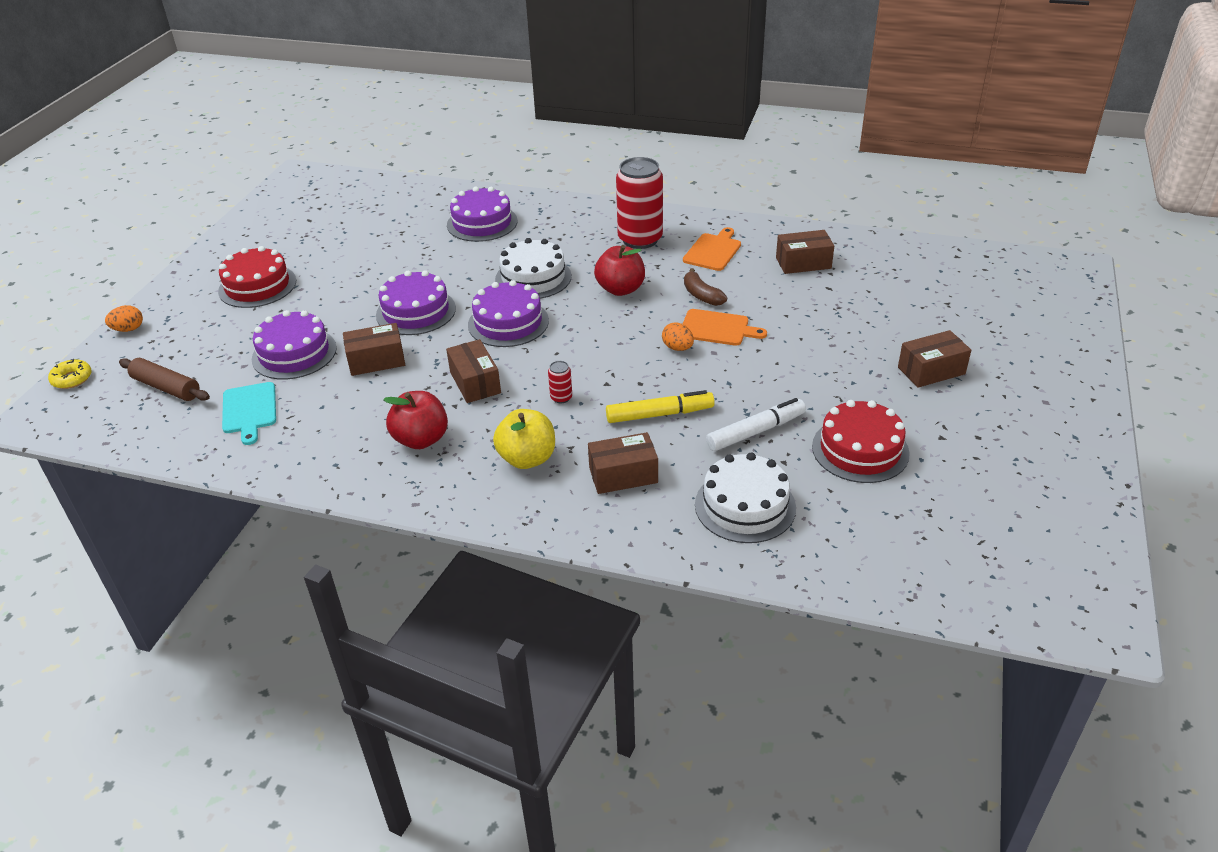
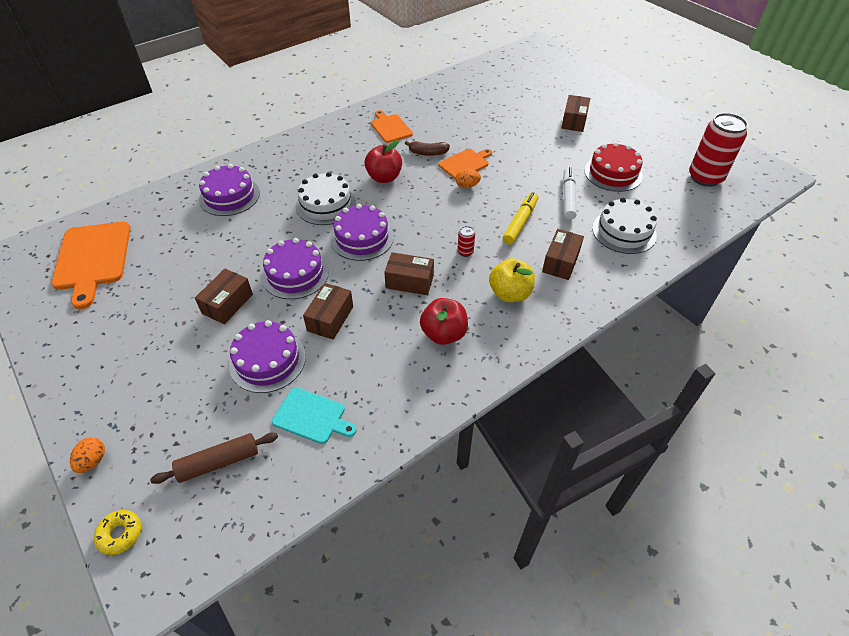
camera: 55 degrees left, 10 degrees up
red cake [218,246,296,308] -> none
red can [616,157,663,249] -> red can moved to [689,113,748,187]
brown box [776,230,834,274] -> brown box moved to [195,269,253,324]
none -> orange cutting board [51,222,131,309]

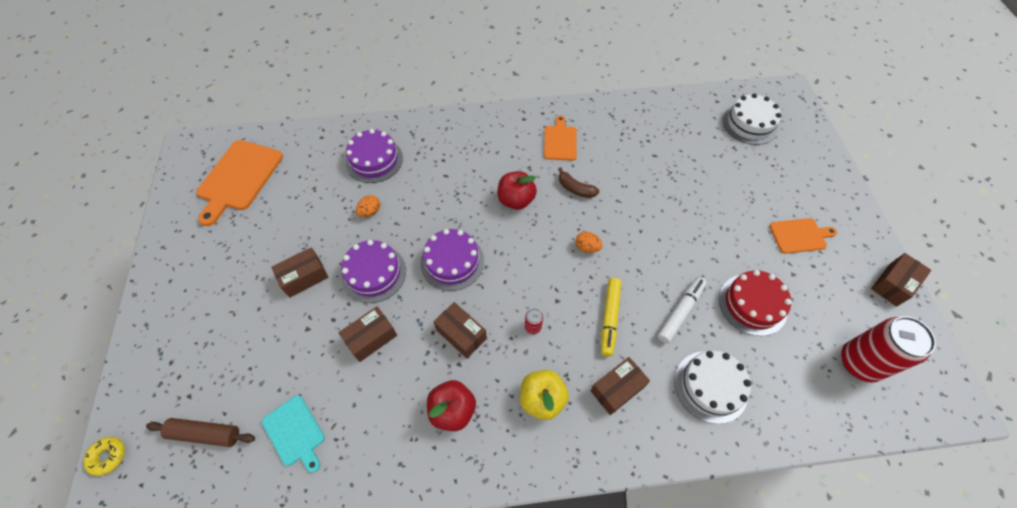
camera: 30 degrees right, 10 degrees up
orange egg [70,437,105,473] -> orange egg moved to [356,195,380,217]
purple cake [229,320,306,393] -> none
white cake [296,172,356,225] -> white cake moved to [722,93,781,145]
orange cutting board [438,149,492,180] -> orange cutting board moved to [769,218,837,254]
yellow marker [503,192,538,245] -> yellow marker turned 135 degrees clockwise [601,278,621,356]
brown box [561,95,590,132] -> brown box moved to [871,253,931,307]

